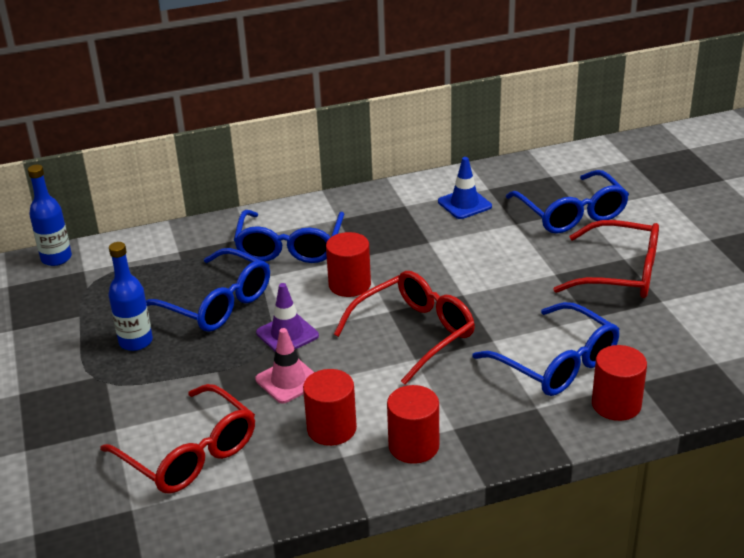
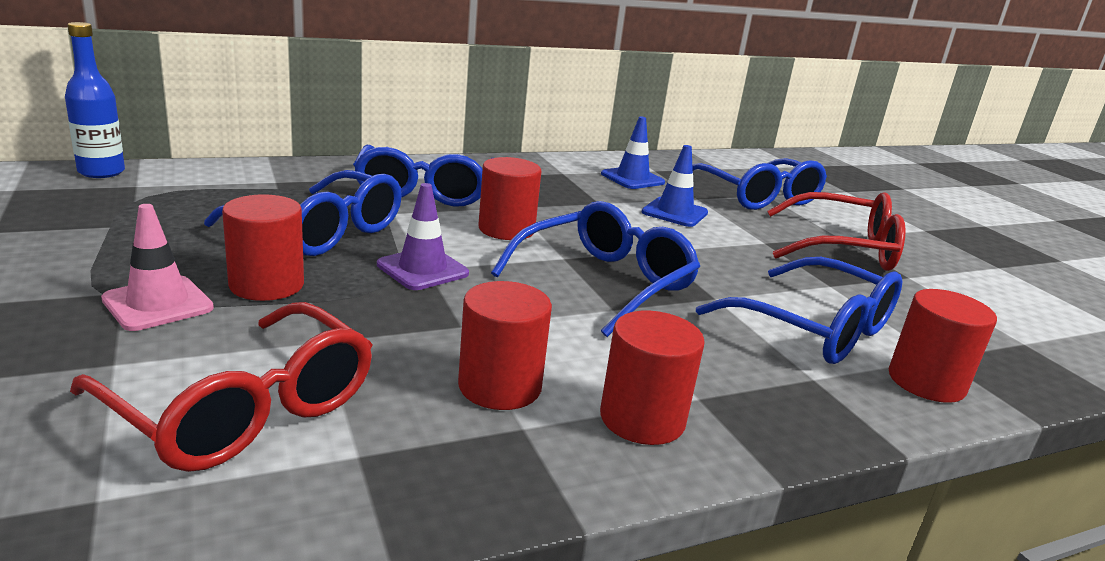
camera: 10 degrees left, 10 degrees down
blue bottle [108,242,153,351] -> none
pink traffic cone [255,328,314,403] -> pink traffic cone moved to [101,204,214,331]
red glasses [334,271,475,385] -> blue glasses [491,201,700,337]
none -> red cylinder [222,195,304,301]
none -> blue traffic cone [642,145,708,227]

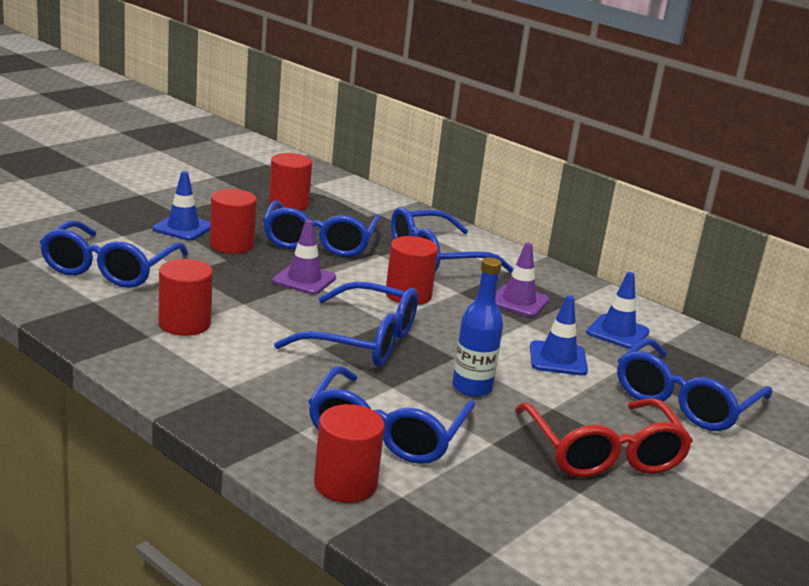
camera: 65 degrees right, 0 degrees up
blue bottle [65,22,125,178] -> blue bottle moved to [452,257,503,397]
red glasses [70,302,372,472] -> blue glasses [40,220,189,288]
pink traffic cone [101,204,214,331] -> blue traffic cone [153,171,210,241]
red cylinder [600,311,705,445] -> red cylinder moved to [269,153,312,211]
none -> purple traffic cone [496,243,549,317]

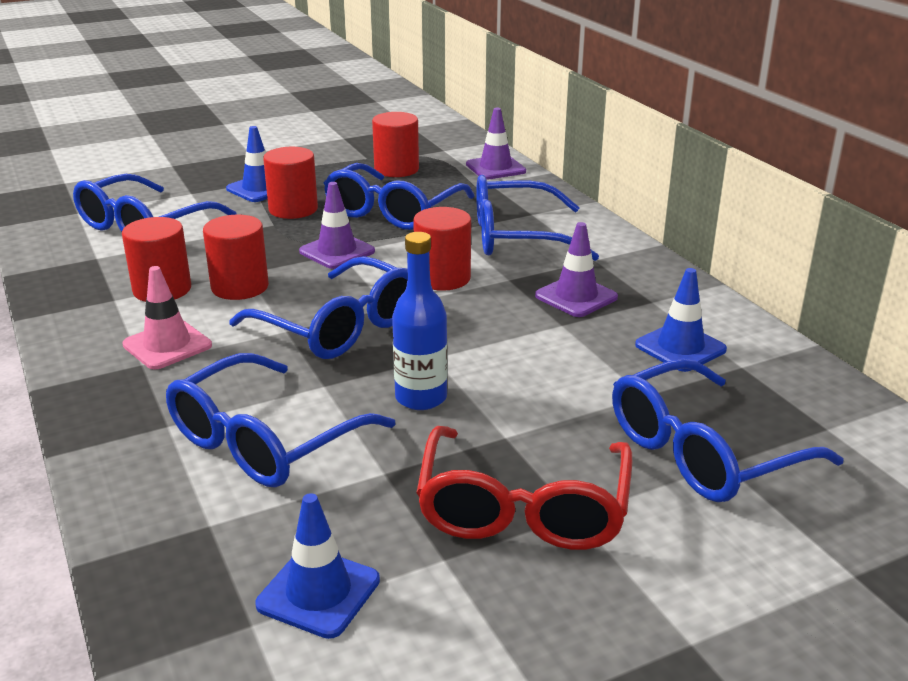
camera: 25 degrees right, 5 degrees up
red cylinder [314,404,385,503] -> red cylinder moved to [203,215,269,300]
blue traffic cone [530,295,588,376] -> blue traffic cone moved to [255,493,380,639]
none -> pink traffic cone [122,266,212,370]
none -> purple traffic cone [466,108,526,180]

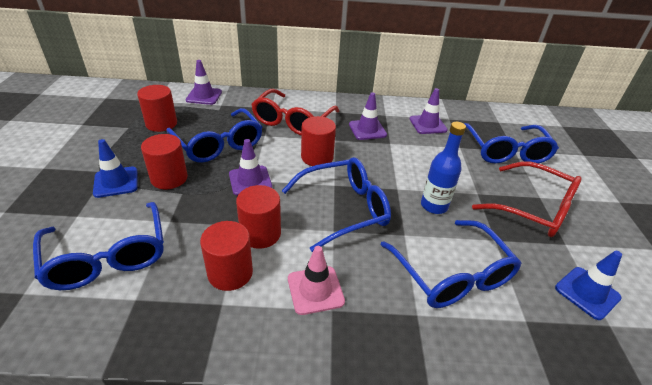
camera: 65 degrees left, 10 degrees up
blue glasses [476,175,599,261] -> red glasses [251,89,339,135]
blue traffic cone [635,268,727,372] -> purple traffic cone [410,88,448,134]

